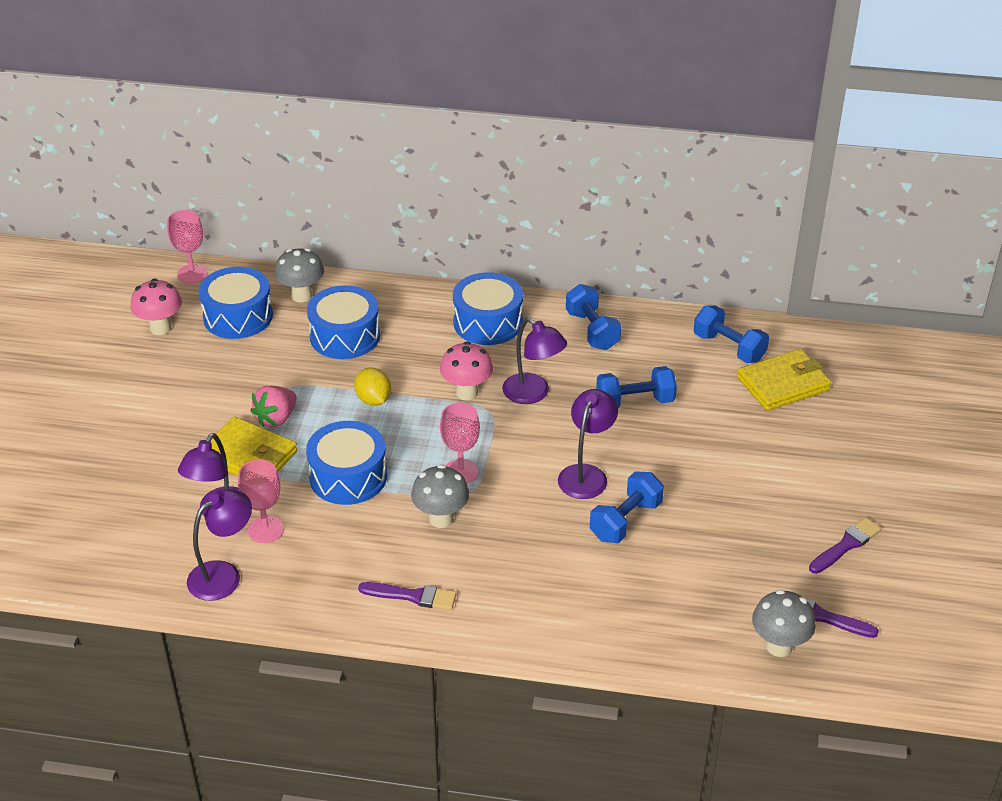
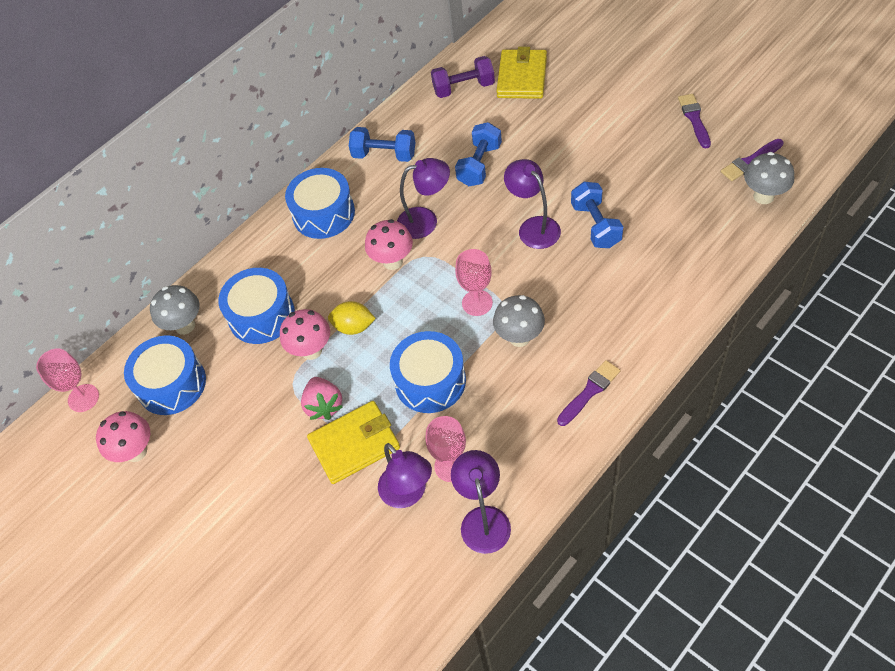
camera: 50 degrees left, 15 degrees up
blue dumbbell [694,305,769,363] -> purple dumbbell [431,56,495,98]
none -> pink mushroom [280,309,330,360]

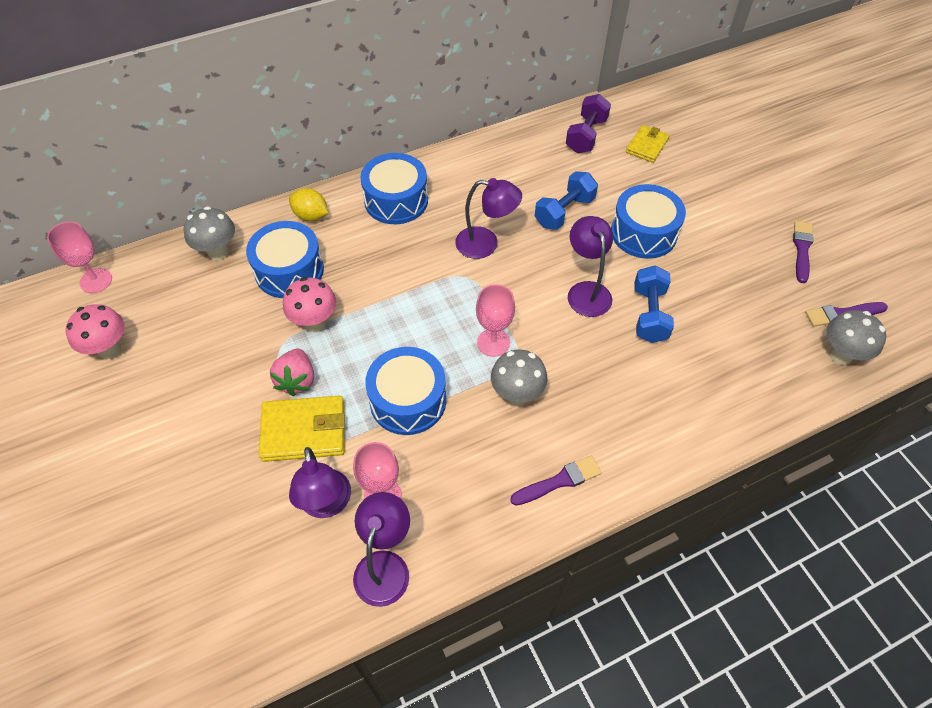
camera: 15 degrees right, 0 degrees up
blue drum [124,335,206,415] -> blue drum moved to [611,184,686,259]
yellow lemon [328,301,376,335] -> yellow lemon moved to [289,188,328,221]
blue dumbbell [349,127,415,162] -> none
pink mushroom [365,219,413,270] -> none
purple dumbbell [431,56,495,98] -> purple dumbbell turned 75 degrees counterclockwise [566,94,611,153]
yellow wallet [496,47,547,99] -> yellow wallet [626,125,670,163], size x0.64

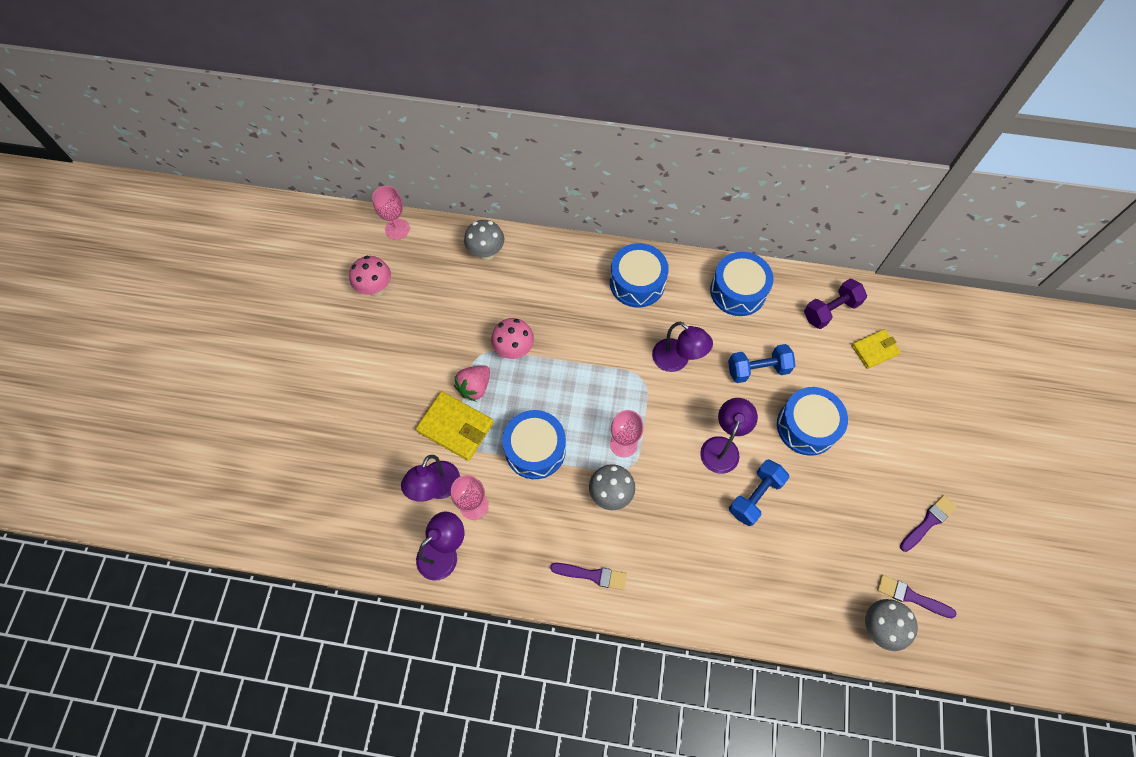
camera: 35 degrees right, 10 degrees up
blue drum [246,221,324,298] -> blue drum moved to [710,252,774,316]
yellow lemon [289,188,328,221] -> none

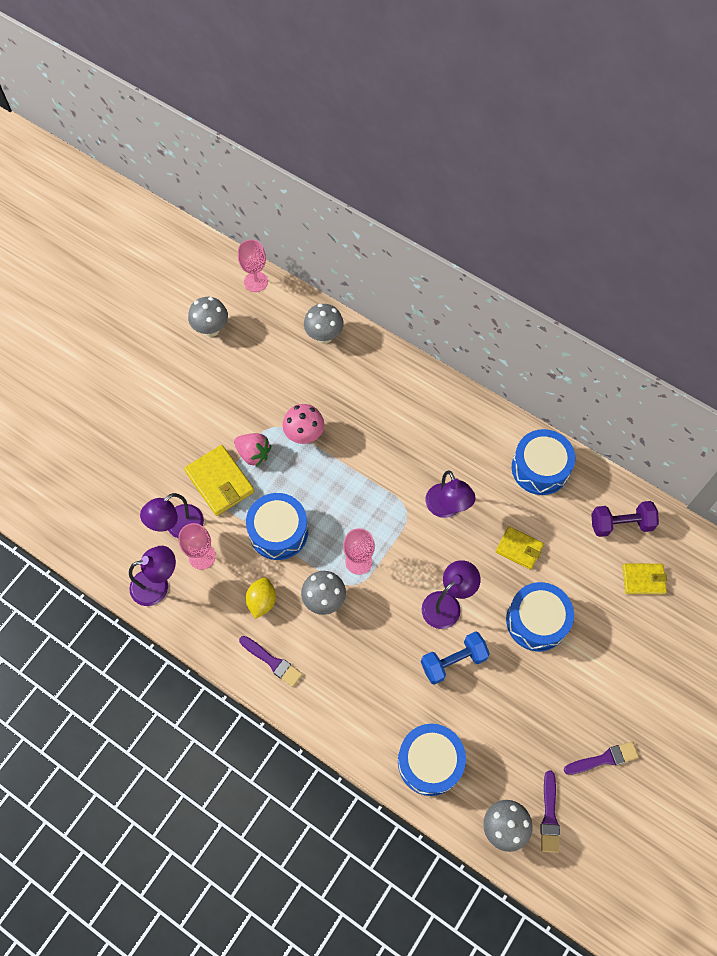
camera: 25 degrees right, 0 degrees up
pink mushroom [349,256,391,297] -> grey mushroom [188,297,228,337]
pink strawberry [454,365,490,402] -> pink strawberry turned 120 degrees counterclockwise [234,433,271,467]
blue drum [610,243,669,308] -> blue drum moved to [398,724,466,796]
blue dumbbell [728,344,795,383] -> yellow wallet [496,526,544,570]
purple brush [877,575,957,618] -> purple brush turned 135 degrees counterclockwise [541,770,560,853]
none -> yellow lemon [246,577,276,619]

